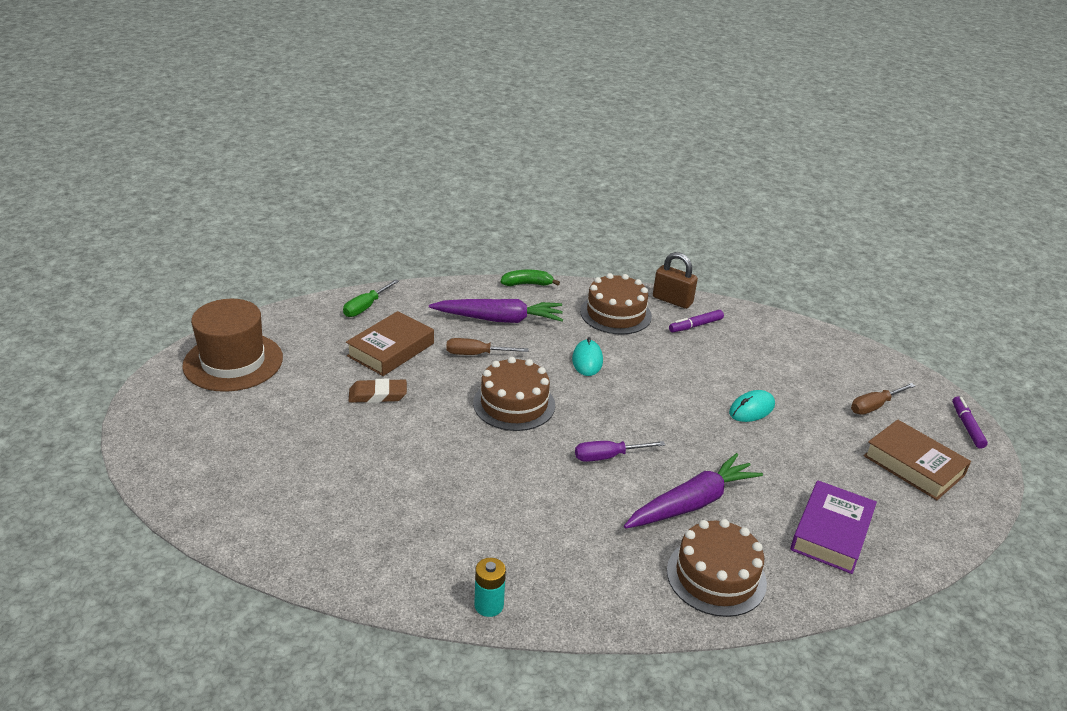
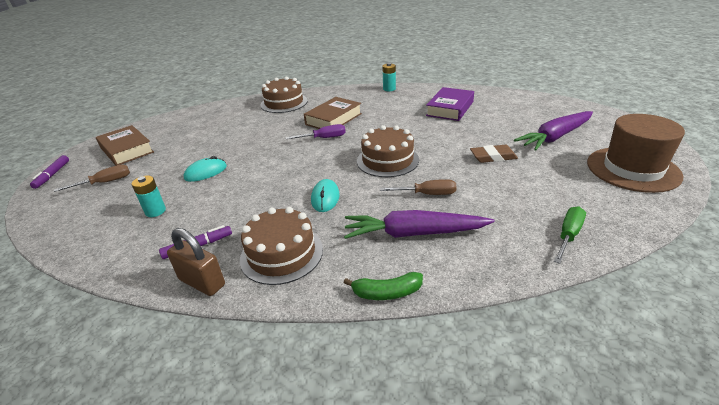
camera: 175 degrees left, 0 degrees up
brown book [346,311,434,376] -> brown book moved to [304,97,362,129]
purple carrot [624,453,763,529] -> purple carrot moved to [514,111,593,151]
purple book [790,480,877,574] -> purple book moved to [426,87,474,121]
none -> turquoise battery [132,176,166,217]

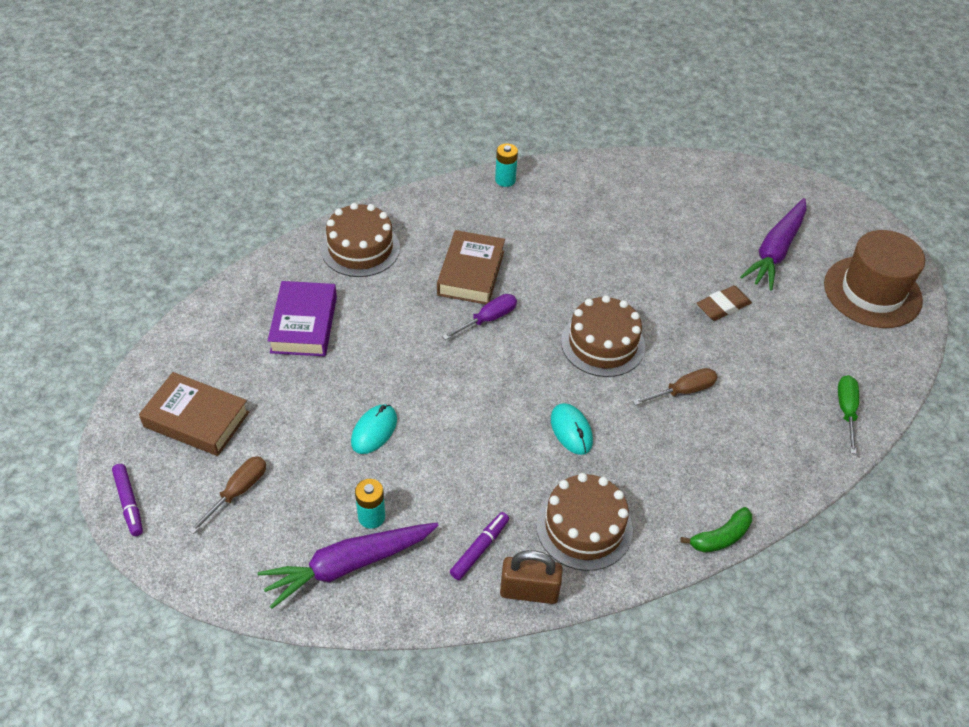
camera: 30 degrees left, 15 degrees up
purple carrot [344,210,495,239] -> purple carrot moved to [258,523,439,609]
purple book [426,87,474,121] -> purple book moved to [267,281,337,356]

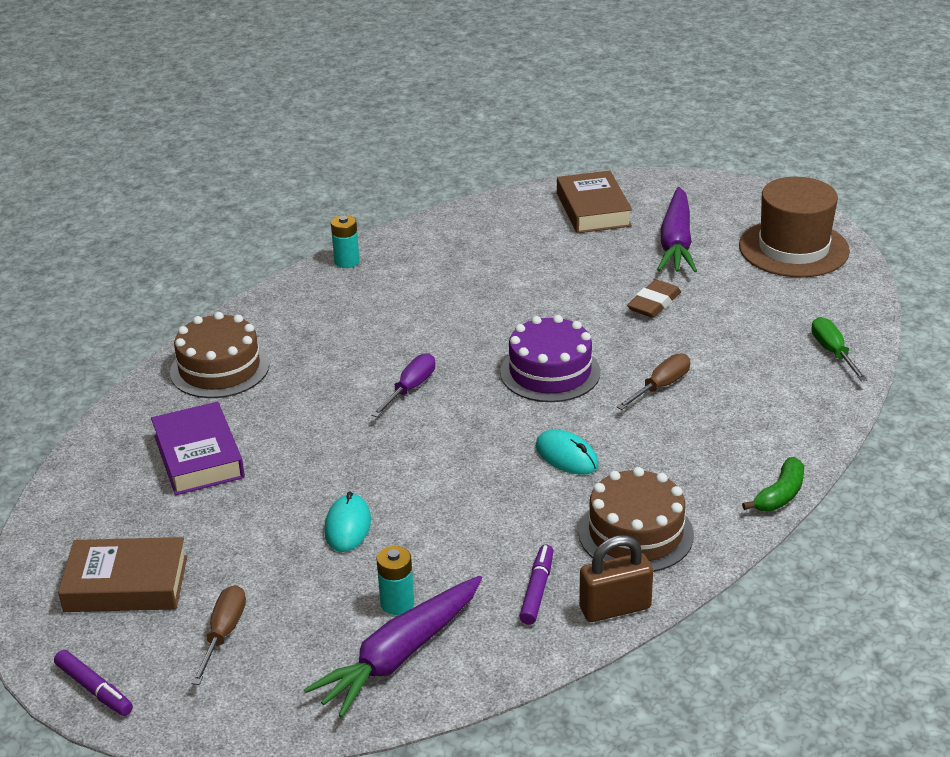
camera: 20 degrees left, 15 degrees down
brown book [437,230,505,304] -> brown book moved to [557,171,632,233]
brown cake [561,295,645,377] -> purple cake [500,315,601,402]

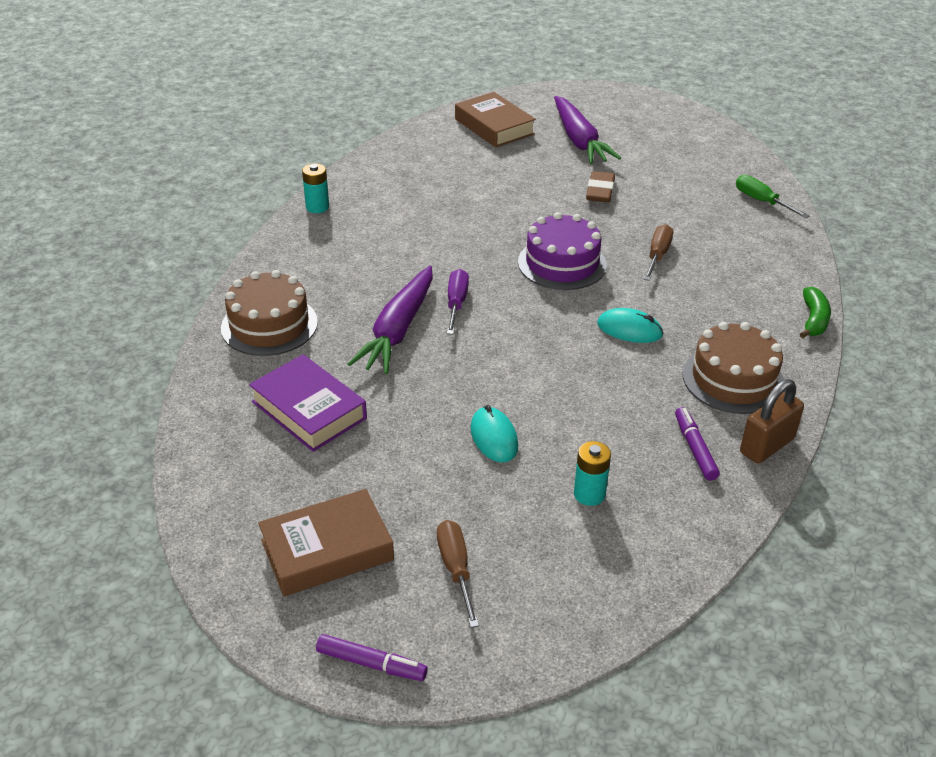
camera: 25 degrees left, 5 degrees up
purple carrot [304,576,482,718] -> purple carrot moved to [348,266,433,374]
brown hat [739,177,850,277] -> none

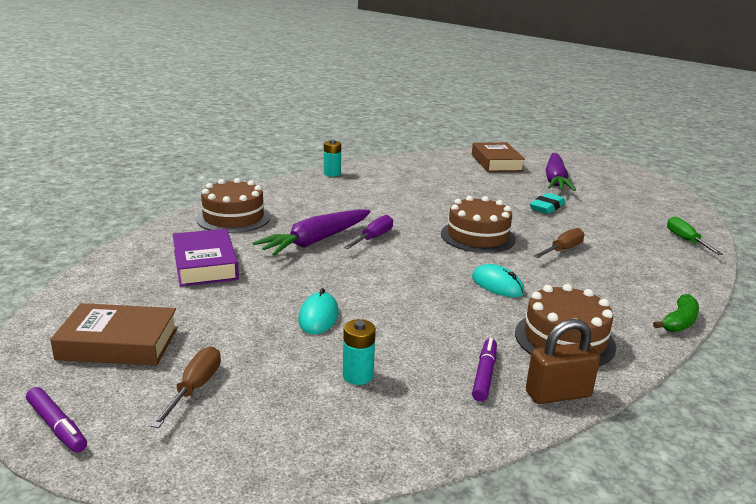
camera: 25 degrees right, 15 degrees down
purple cake [518,212,607,290] -> brown cake [441,196,516,253]
brown eraser [586,171,615,203] -> turquoise eraser [530,193,565,214]

